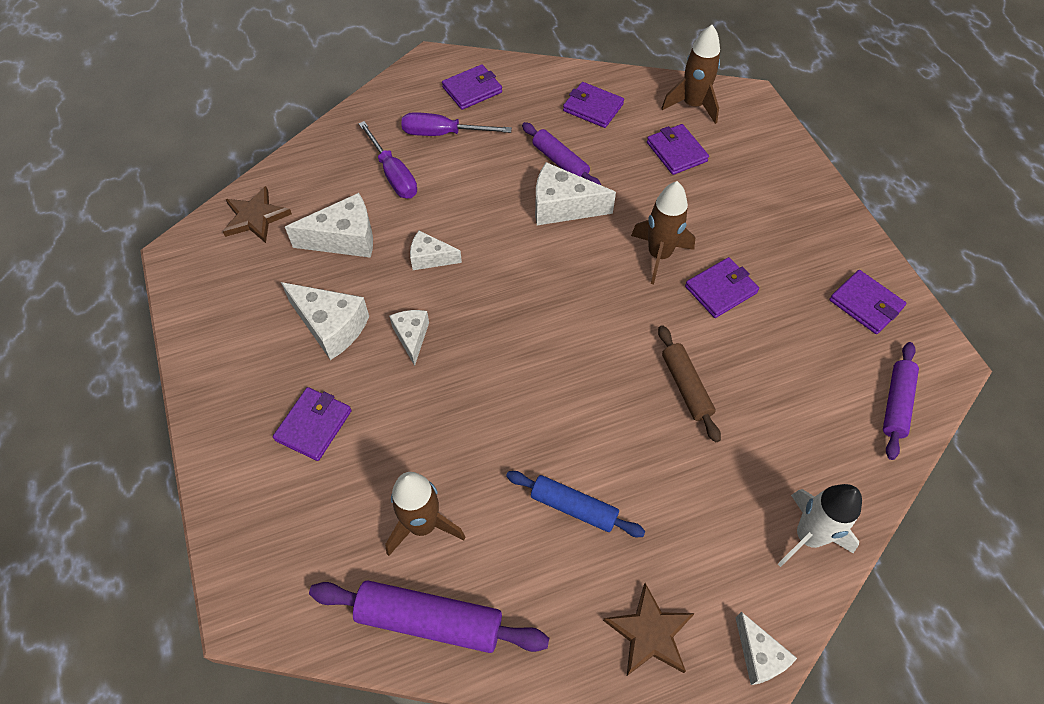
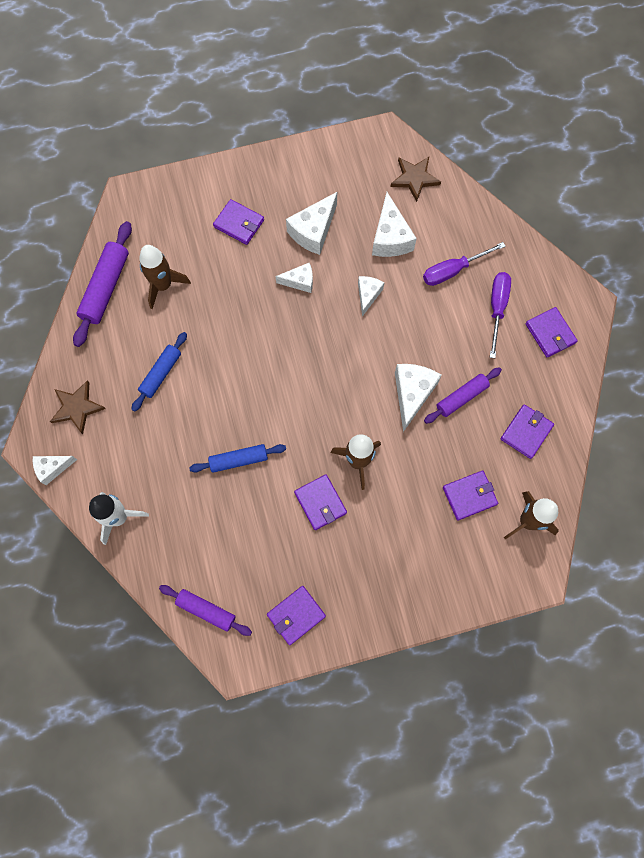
camera: 95 degrees right, 15 degrees up
brown rolling pin [658,325,721,442] -> blue rolling pin [189,444,286,473]

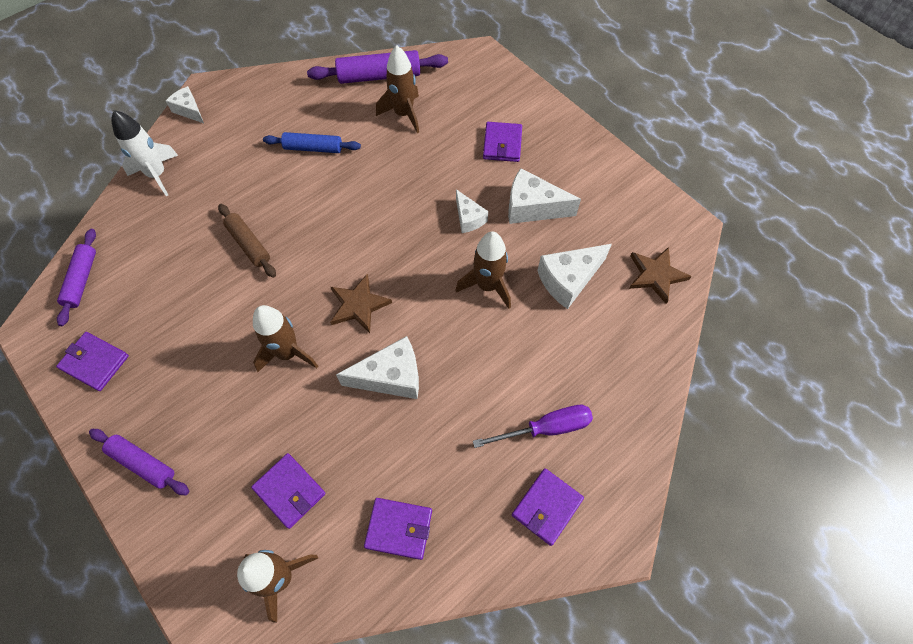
camera: 65 degrees right, 10 degrees down
brown star [50,380,106,434] -> brown star moved to [330,274,392,333]
blue rolling pin [189,444,286,473] -> brown rolling pin [218,204,276,278]
purple wallet [294,474,347,530] -> none
white cheese [358,276,384,317] -> brown rocket [456,231,511,309]
purple screwdriver [423,242,506,286] -> none
purple rolling pin [424,367,502,424] -> purple rolling pin moved to [89,429,189,495]

